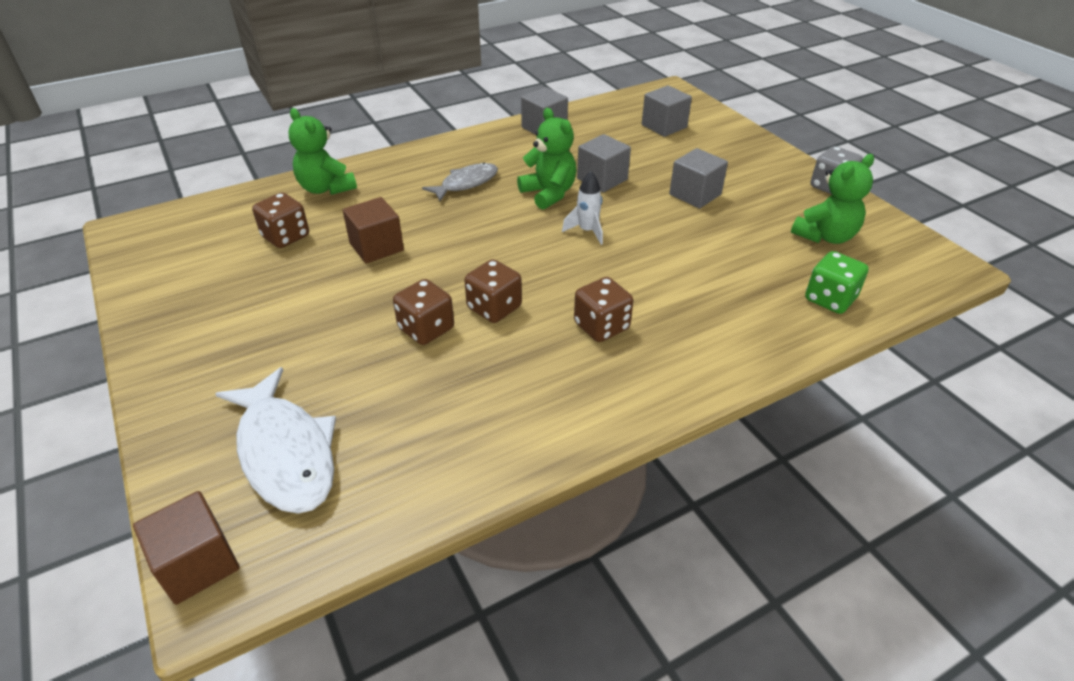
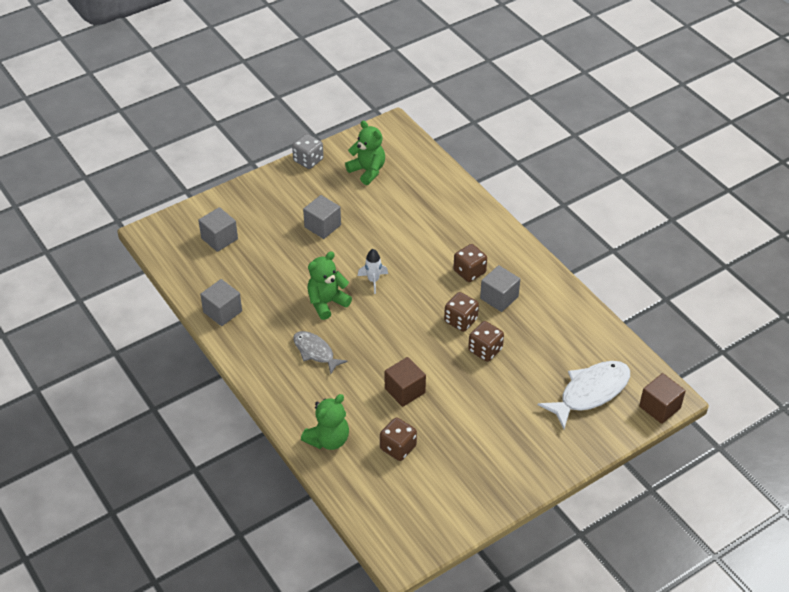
camera: 95 degrees left, 5 degrees up
grey cube [577,134,631,192] -> grey cube moved to [480,265,520,312]
green dice [805,251,869,314] -> none

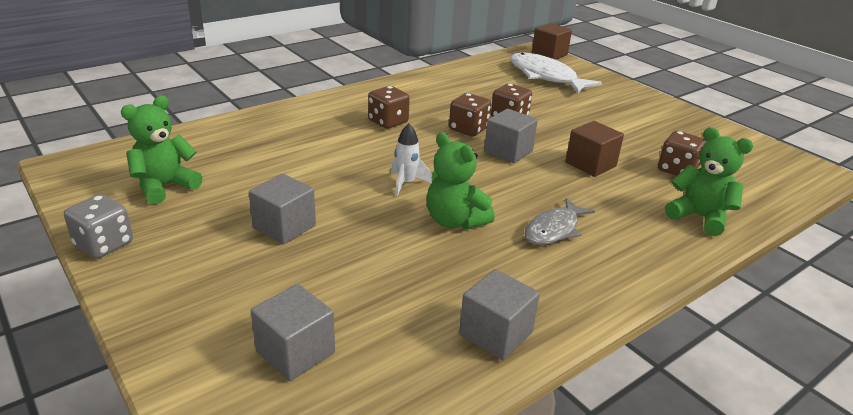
camera: 95 degrees left, 15 degrees down
grey cube [480,265,520,312] -> grey cube moved to [484,109,538,163]

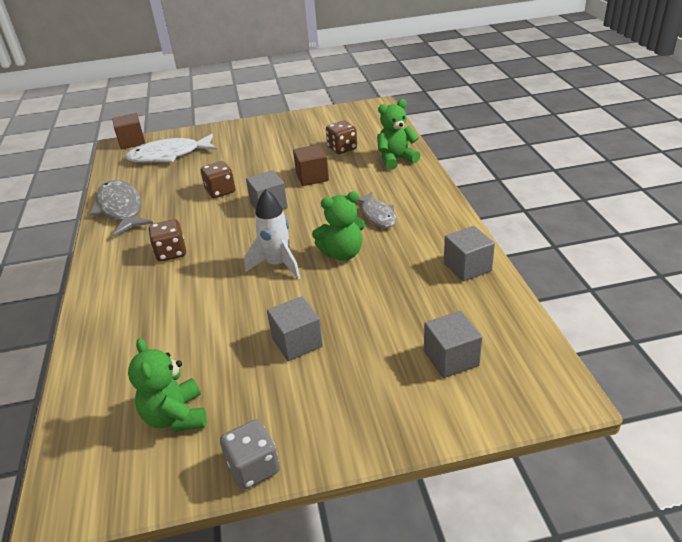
camera: 60 degrees left, 5 degrees up
white rocket [391,123,431,196] -> white rocket [244,189,300,279], size x1.55
brown dice [449,93,491,136] -> none
none -> grey fish [90,180,153,236]

